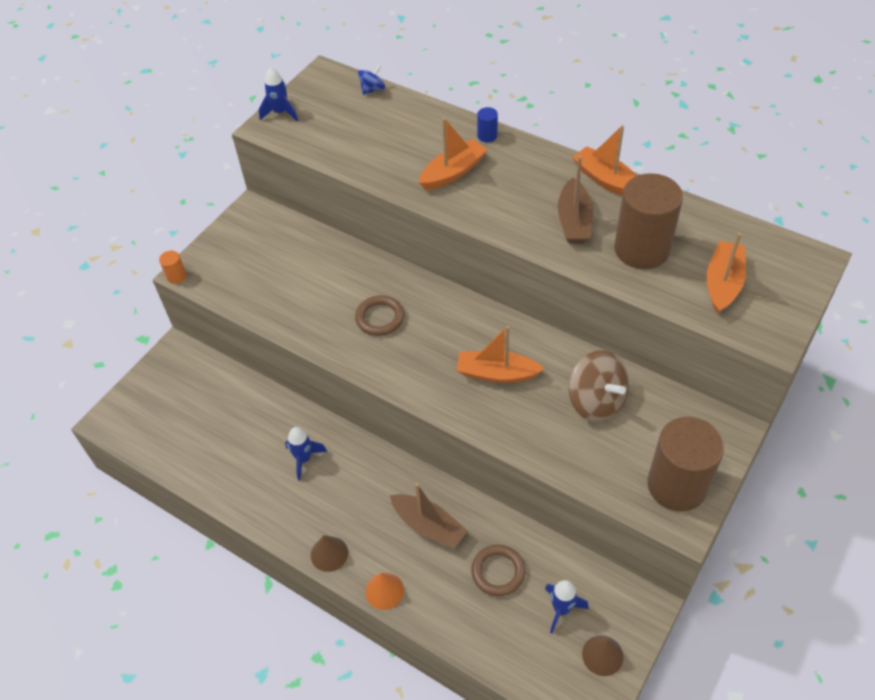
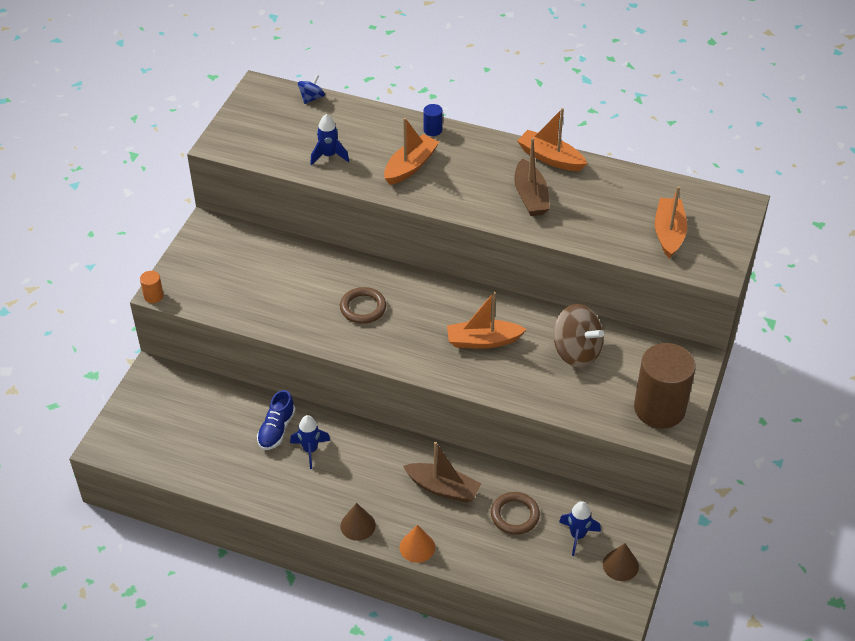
camera: 15 degrees left, 5 degrees down
blue rocket [259,67,298,121] -> blue rocket moved to [310,114,349,165]
brown cylinder [614,173,683,269] -> none
none -> blue shoe [257,390,295,450]

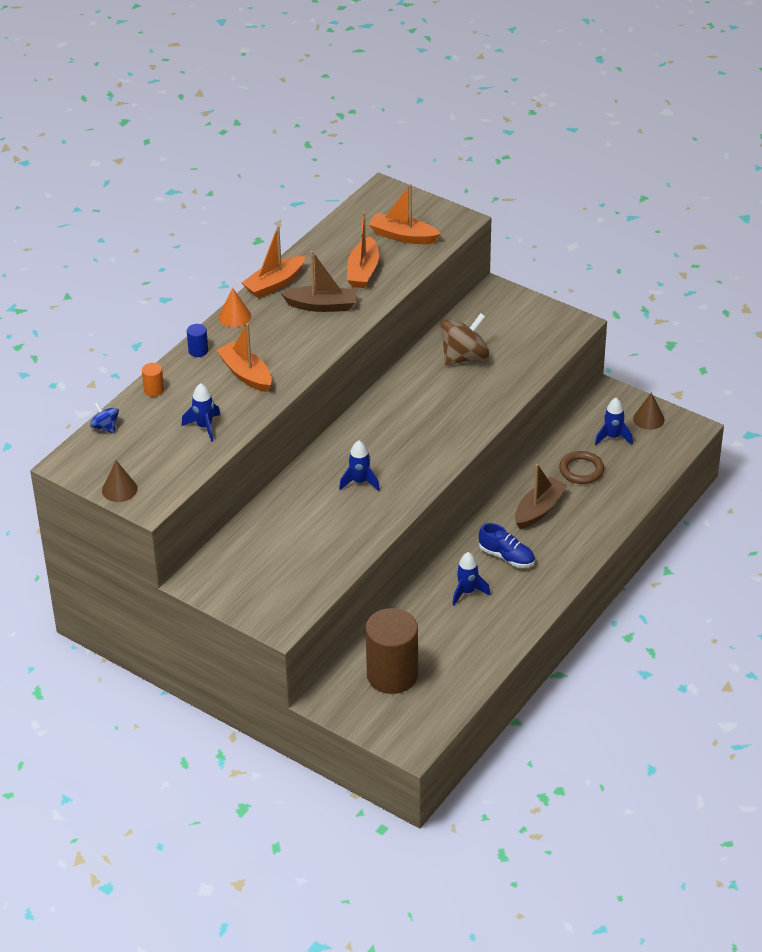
camera: 75 degrees left, 5 degrees down
orange cylinder [140,271,164,303] -> orange cylinder moved to [142,363,164,397]
blue shoe [257,390,295,450] -> blue shoe moved to [479,523,535,568]
brown ring [340,287,386,324] -> blue rocket [339,441,380,491]
brown cone [340,503,376,541] -> brown cone moved to [102,460,138,502]
orange cone [400,525,435,563] -> orange cone moved to [219,288,251,327]
orange boat [447,292,527,349] -> orange boat moved to [347,212,379,288]
brown cylinder [634,343,696,428] -> brown cylinder moved to [366,608,418,694]

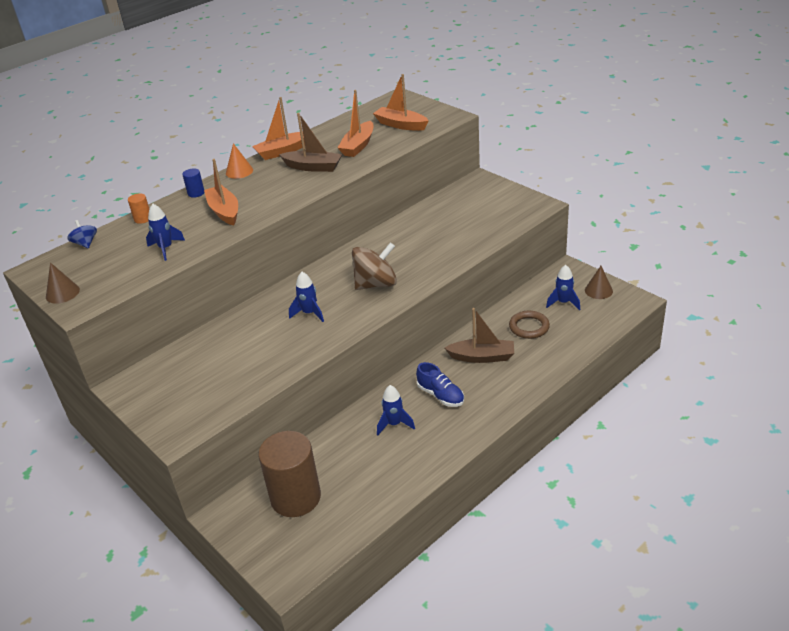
camera: 15 degrees right, 5 degrees down
brown spinning top [440,313,489,365] -> brown spinning top moved to [352,243,397,290]
brown boat [515,464,567,529] -> brown boat turned 45 degrees clockwise [445,308,514,363]

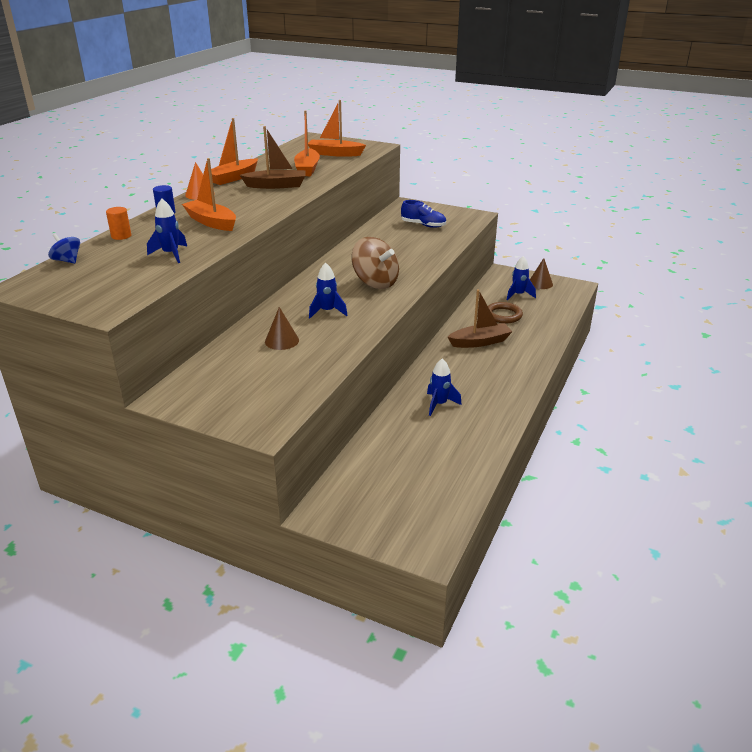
camera: 25 degrees left, 5 degrees down
brown cone [46,262,80,304] -> brown cone moved to [265,307,299,350]
brown cylinder [258,431,321,517] -> none
brown spinning top [352,243,397,290] -> brown spinning top turned 90 degrees clockwise [352,237,399,289]
blue shoe [416,362,464,407] -> blue shoe moved to [401,200,446,228]

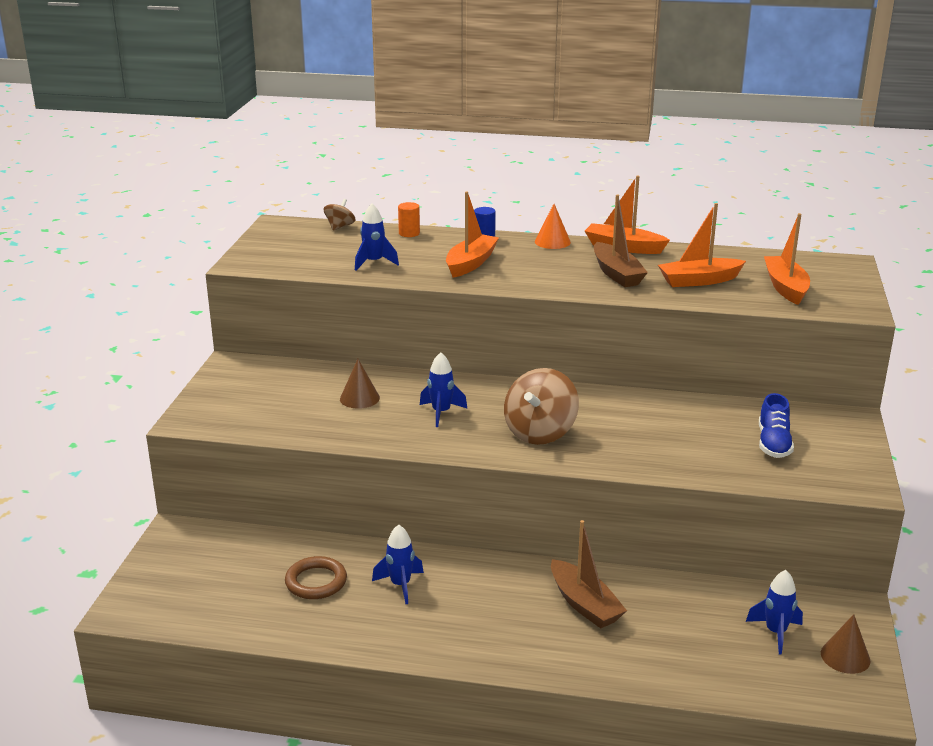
camera: 75 degrees right, 5 degrees down
blue spinning top [48,233,80,264] -> brown spinning top [324,199,355,231]
brown ring [488,302,523,323] -> brown ring moved to [285,556,347,599]

